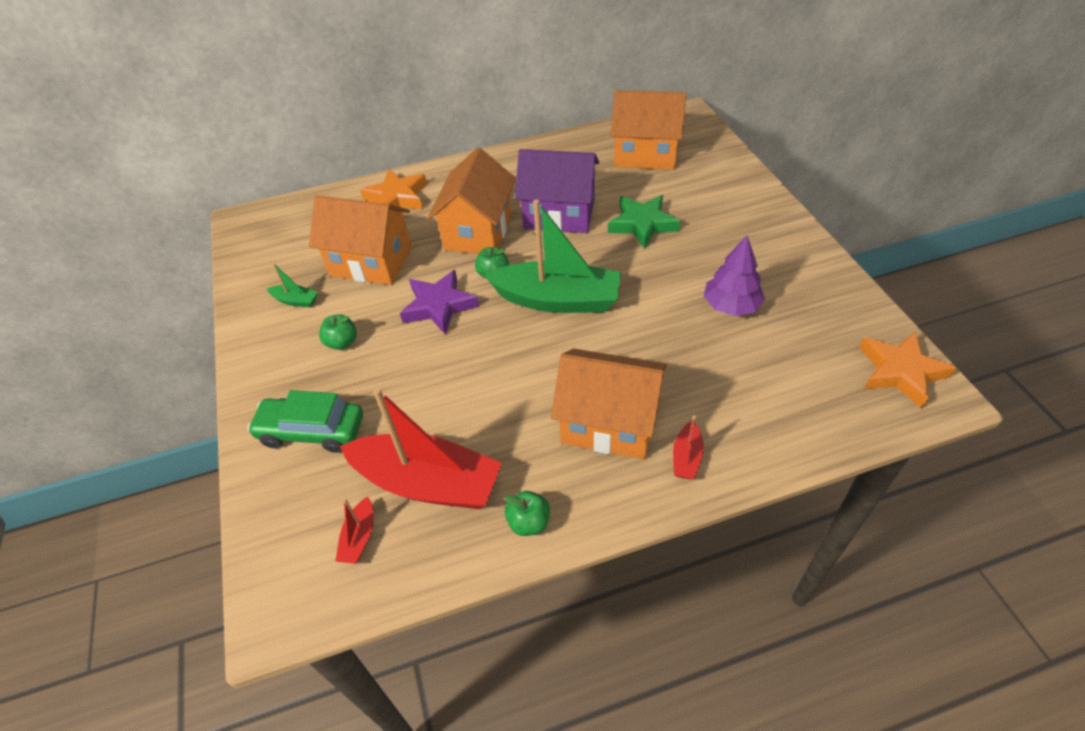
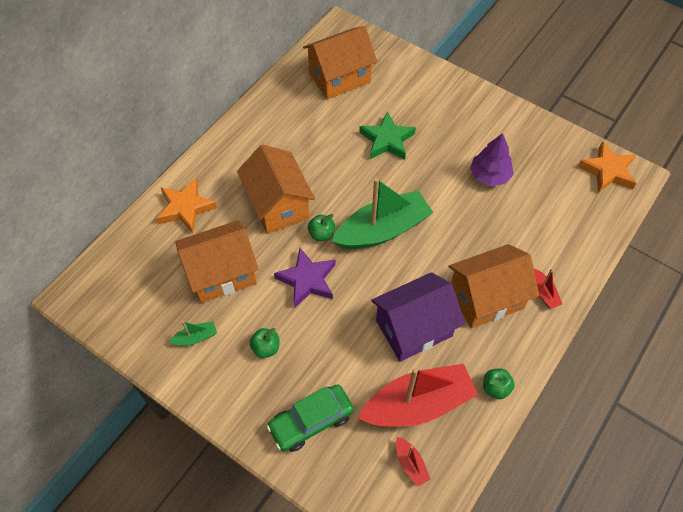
camera: 40 degrees left, 10 degrees up
purple house [515,149,599,233] -> purple house moved to [371,272,465,362]

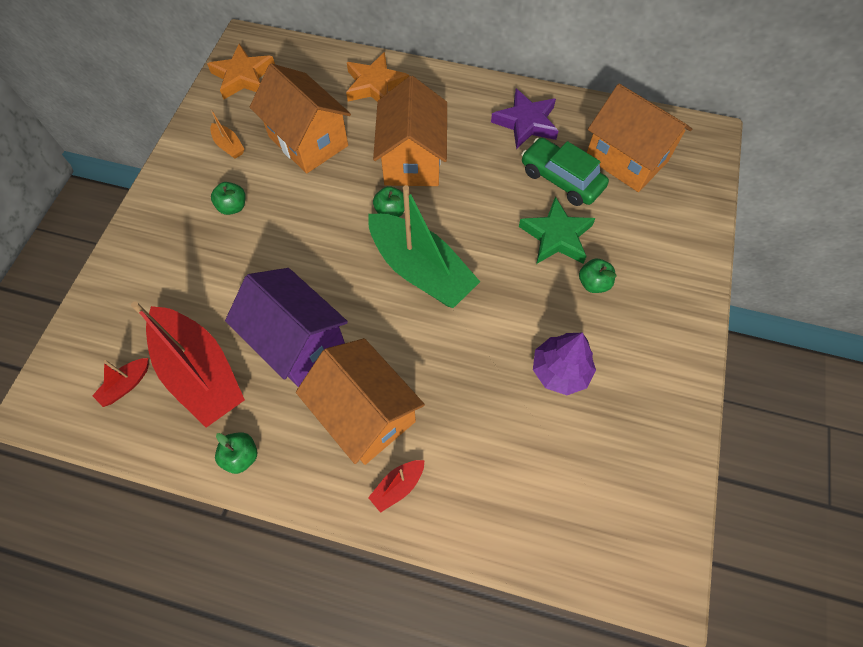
camera: 70 degrees right, 5 degrees up
green boat [169,321,217,346] -> orange boat [210,109,245,159]
orange house [237,144,315,234] -> orange house turned 45 degrees counterclockwise [373,76,447,186]
green car [266,384,354,452] -> green car moved to [521,138,609,206]
purple star [274,248,335,308] -> purple star moved to [491,89,559,149]
orange star [578,141,637,193] -> orange star moved to [207,43,275,99]
none -> green apple [579,259,616,293]

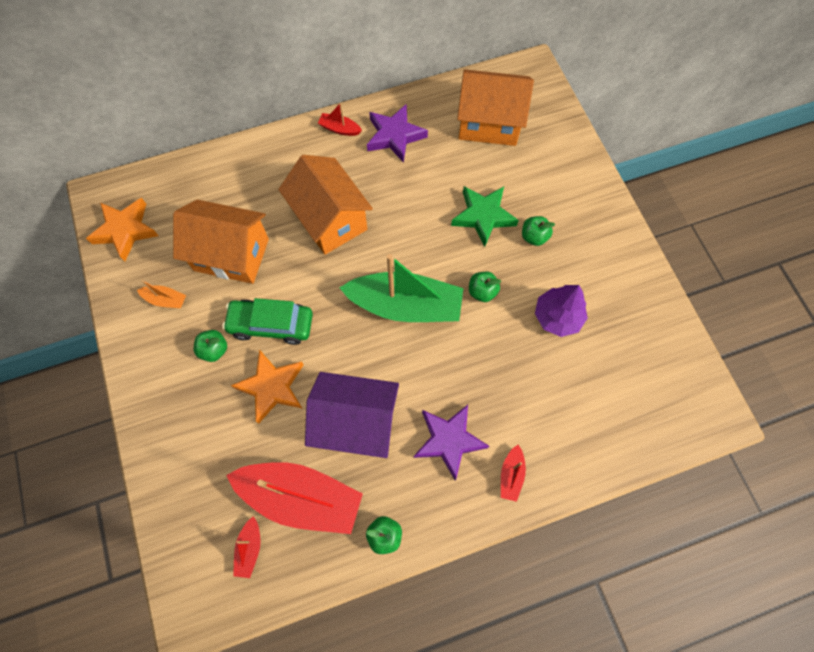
camera: 35 degrees left, 5 degrees up
orange house [296,338,425,465] -> purple star [414,405,490,480]
orange star [346,52,409,102] -> orange star moved to [231,349,304,424]
green apple [373,186,404,217] -> green apple moved to [469,272,501,302]
green car [521,138,609,206] -> green car moved to [222,298,313,345]
none -> red boat [318,103,362,136]

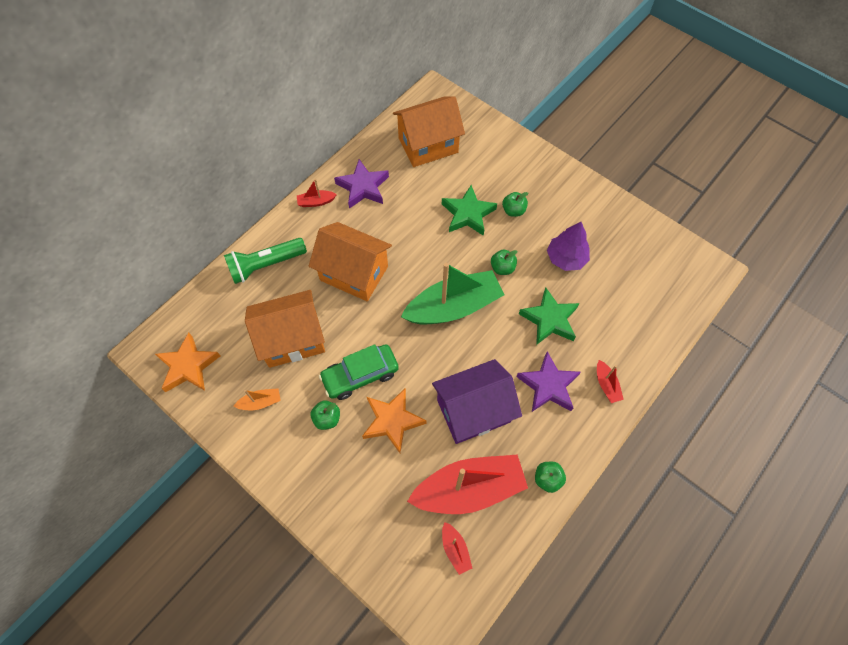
camera: 30 degrees left, 5 degrees down
none -> green flashlight [224,238,307,284]
none -> green star [519,288,580,345]

